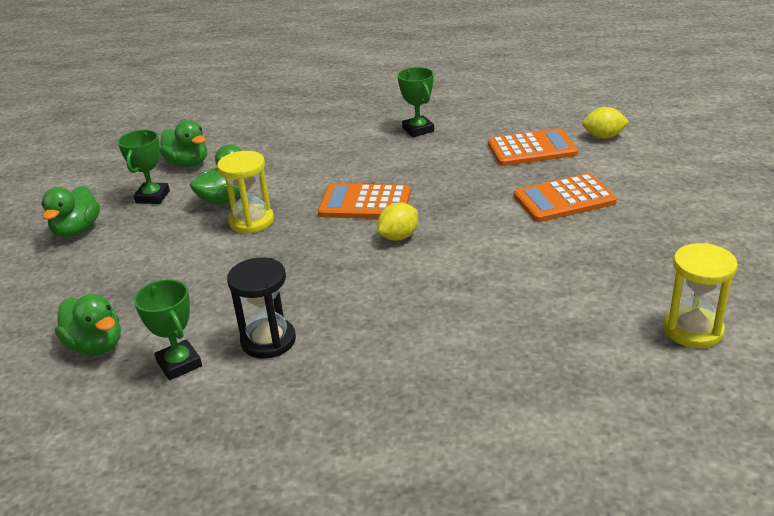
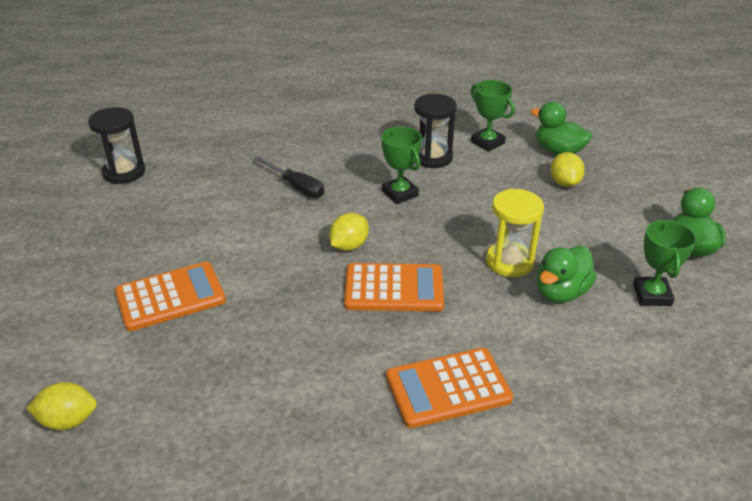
camera: 170 degrees right, 5 degrees up
green duck [160,120,207,167] -> none
green trophy [398,67,434,137] -> green trophy moved to [381,127,422,204]
orange calculator [488,128,578,166] -> orange calculator moved to [386,348,513,428]
yellow hourglass [664,243,738,348] -> black hourglass [88,107,145,184]
none -> black screwdriver [254,156,325,198]
none -> yellow lemon [550,152,585,187]

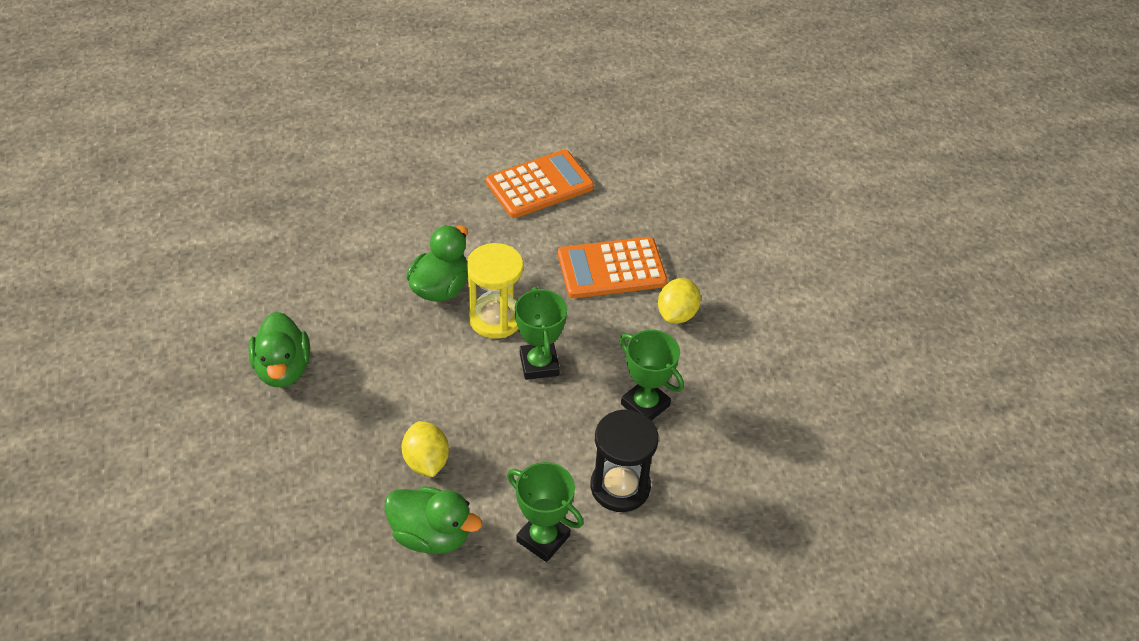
camera: 165 degrees right, 10 degrees up
yellow lemon [26,382,97,430] -> none
black hourglass [88,107,145,184] -> none
orange calculator [115,262,226,331] -> none
black screwdriver [254,156,325,198] -> none
green trophy [633,219,697,306] -> green trophy moved to [515,287,567,380]

